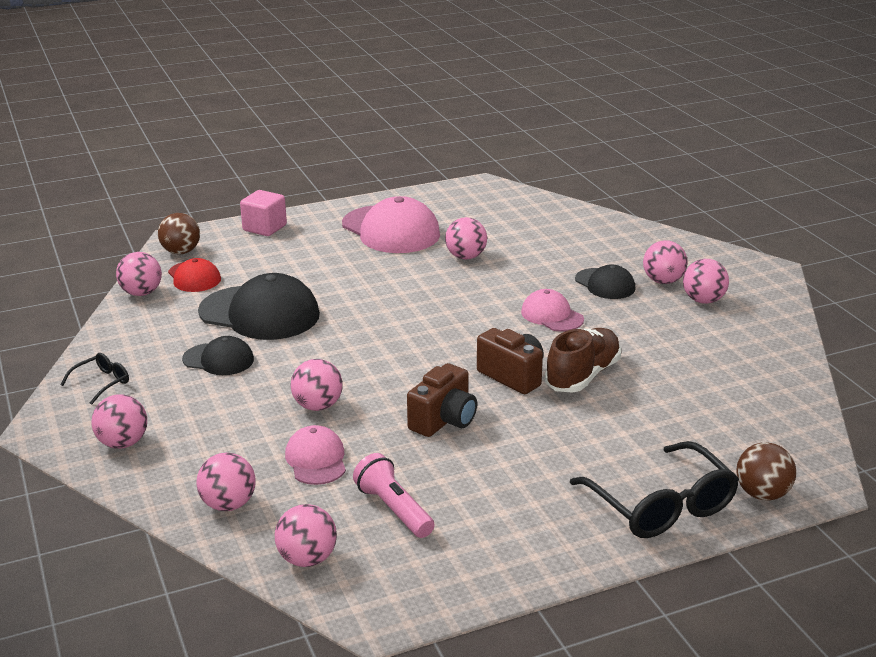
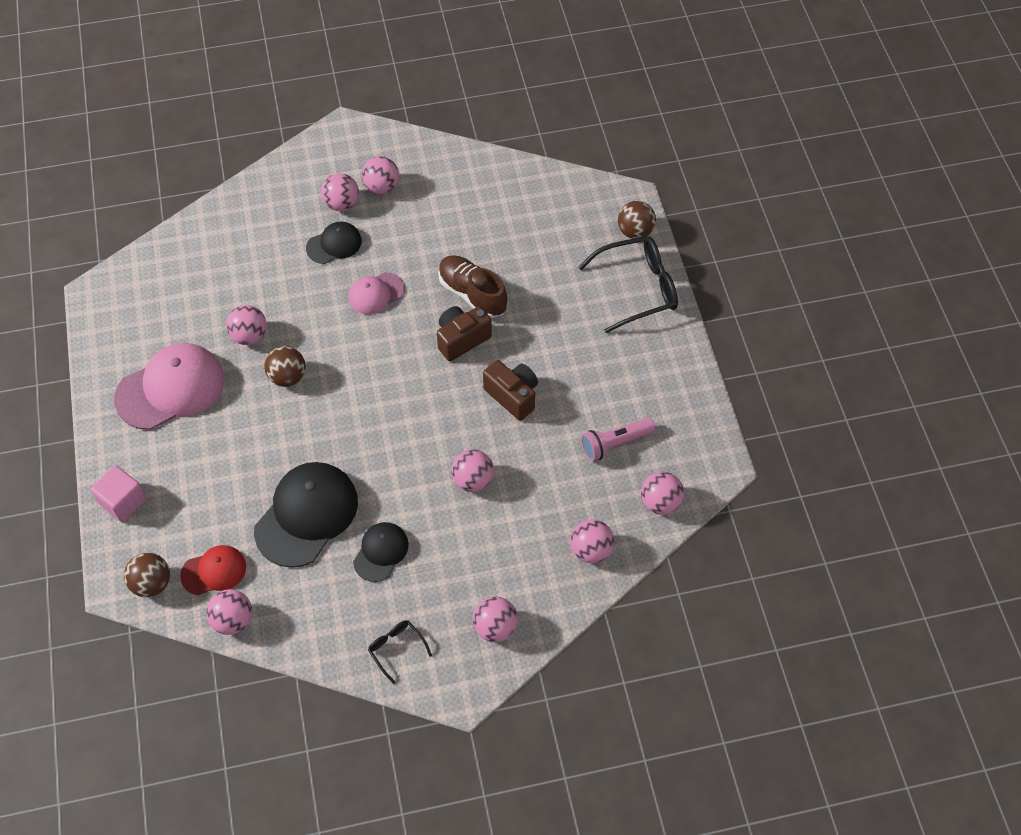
camera: 80 degrees left, 30 degrees up
pink cap [285,425,346,485] -> none
none -> brown ball [264,346,306,387]

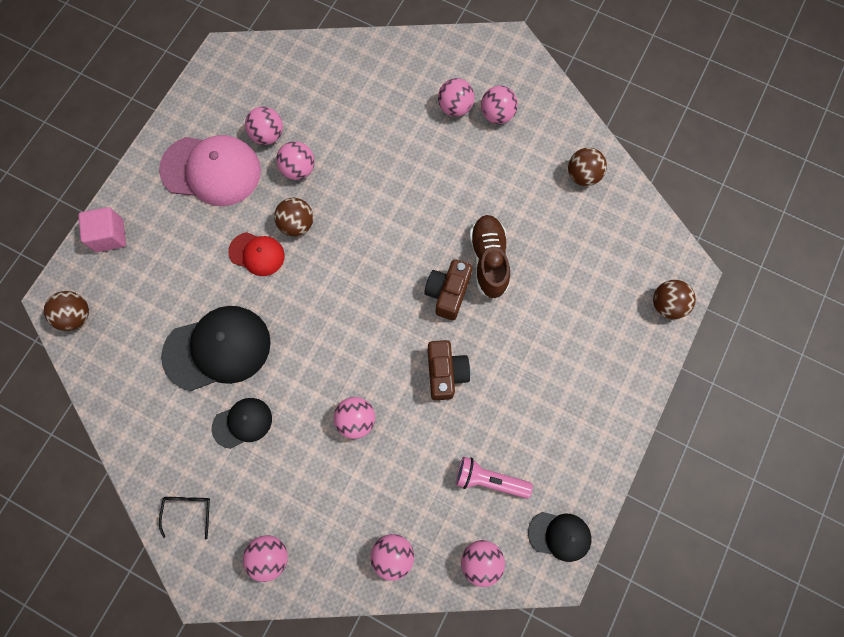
camera: 40 degrees right, 15 degrees up
red cap [180,545,246,595] -> red cap moved to [228,232,285,276]
pink ball [206,589,252,635] -> pink ball moved to [245,106,283,145]
black cap [306,222,362,264] -> black cap moved to [528,512,591,562]
pink cap [348,272,405,315] -> none
brown camera [437,306,492,361] -> brown camera turned 75 degrees counterclockwise [424,259,473,320]
black glasses [578,236,678,333] -> none
none -> brown ball [568,148,607,186]

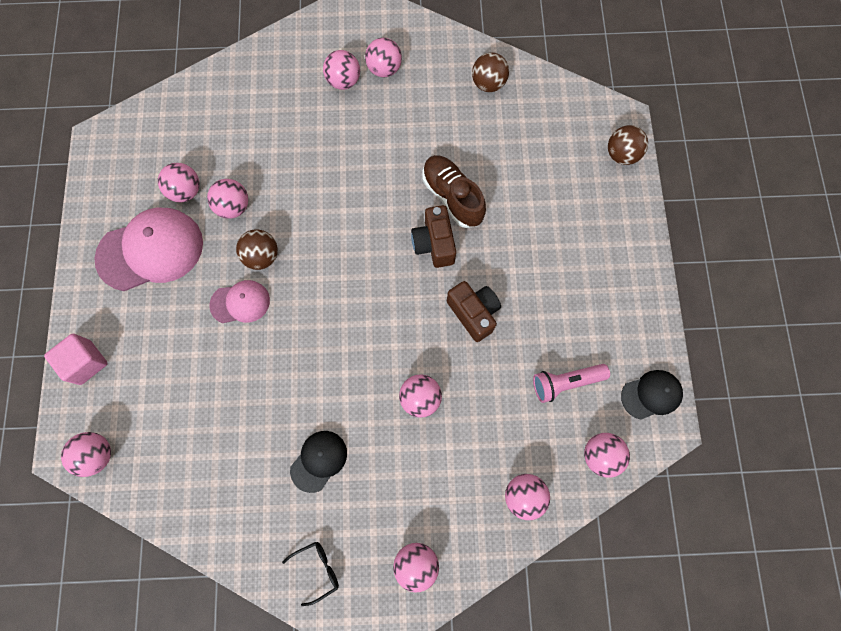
camera: 30 degrees left, 0 degrees up
brown ball [44,291,89,331] -> pink ball [61,432,111,477]
black glasses [159,497,210,539] -> black glasses turned 90 degrees clockwise [282,542,339,606]
black cap [161,306,271,391] -> none
red cap [228,232,285,276] -> pink cap [209,280,270,323]

